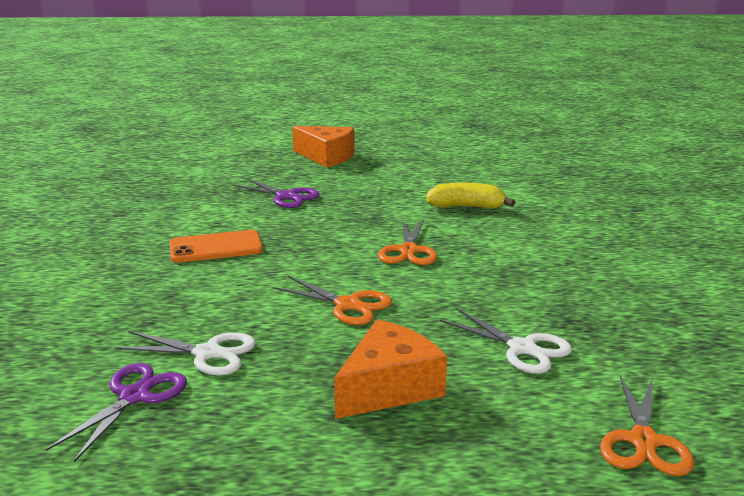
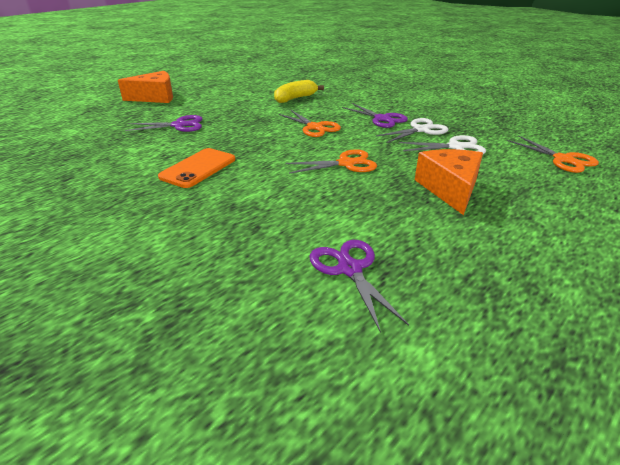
camera: 45 degrees left, 10 degrees up
white scissors [114,331,256,376] -> white scissors moved to [376,118,448,143]
none -> purple scissors [342,103,408,128]

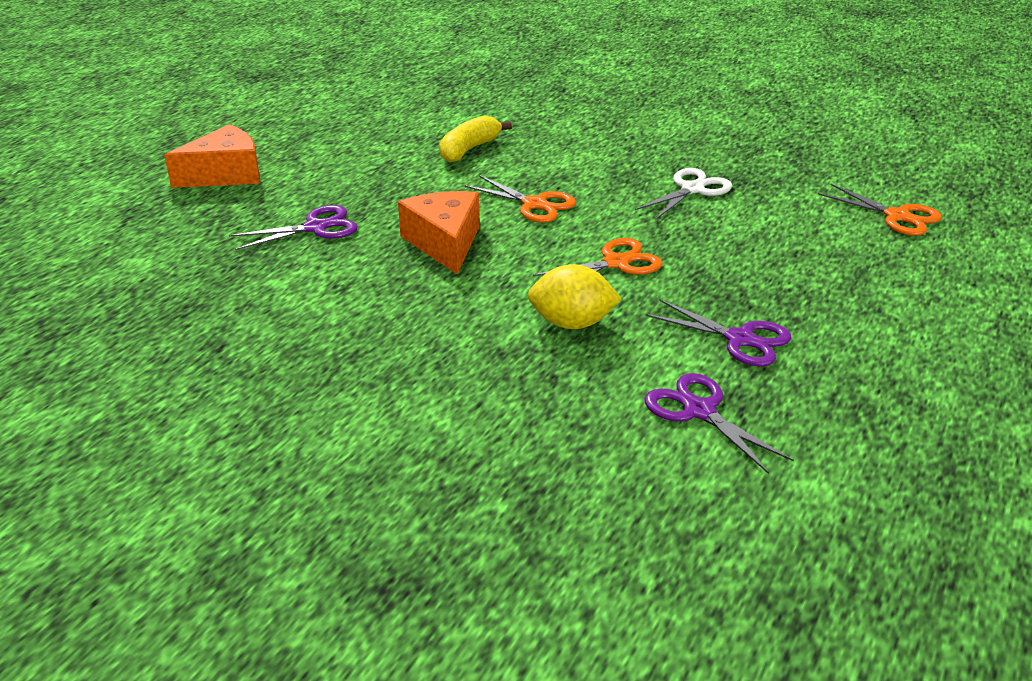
camera: 15 degrees left, 0 degrees up
orange phone [158,148,235,188] -> none
purple scissors [342,103,408,128] -> purple scissors moved to [645,299,792,367]
white scissors [399,135,486,154] -> none
orange cheese [415,149,483,215] -> orange cheese moved to [398,191,479,274]
none -> yellow lemon [528,264,622,329]

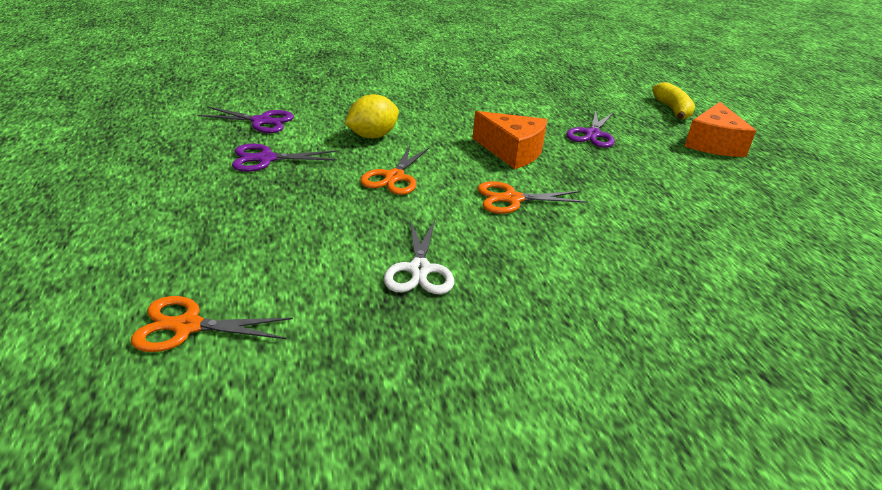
camera: 135 degrees right, 0 degrees up
yellow banana [439,116,512,163] -> yellow banana moved to [652,82,695,120]

